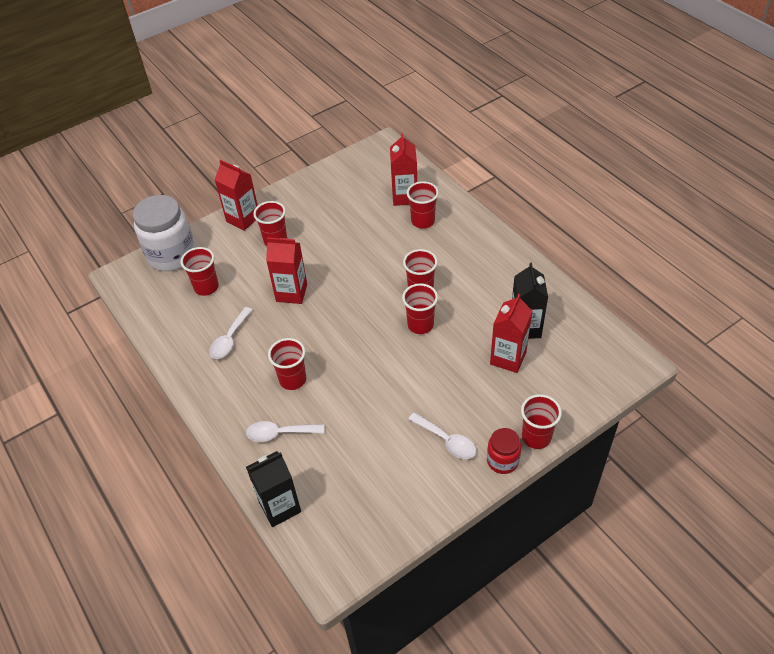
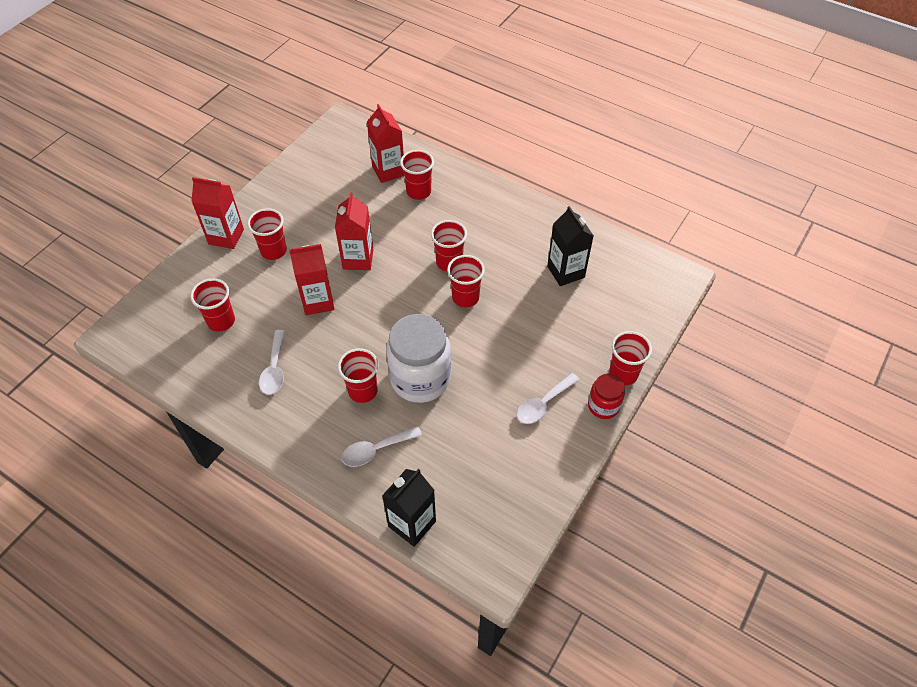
camera: 25 degrees left, 5 degrees up
white jar [133,195,196,271] -> white jar moved to [386,314,451,403]
white spoon [408,412,476,459] -> white spoon turned 120 degrees clockwise [517,373,580,424]
red carton [490,294,532,373] -> red carton moved to [335,192,373,270]

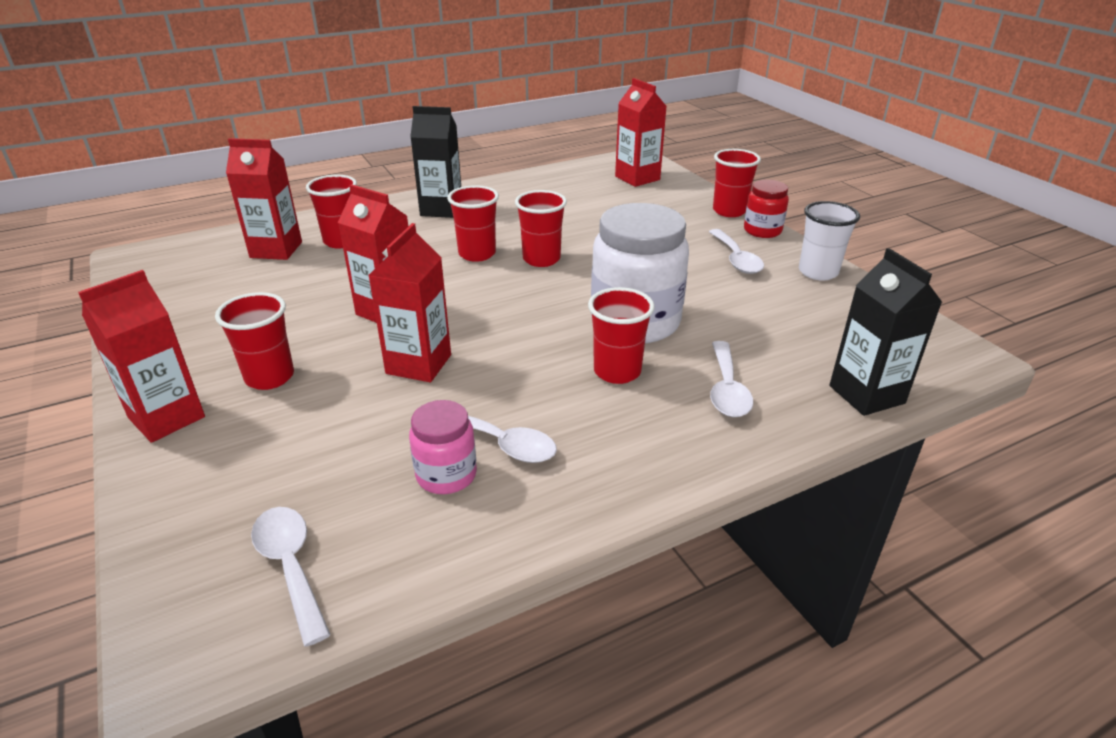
camera: 60 degrees left, 20 degrees down
red cup [190,278,235,332] -> none
black carton [547,206,594,286] -> black carton moved to [410,106,461,218]
none -> white spoon [251,507,331,647]
none -> pink jar [409,400,477,494]
none -> red carton [615,78,667,187]
none -> white cup [799,201,860,281]

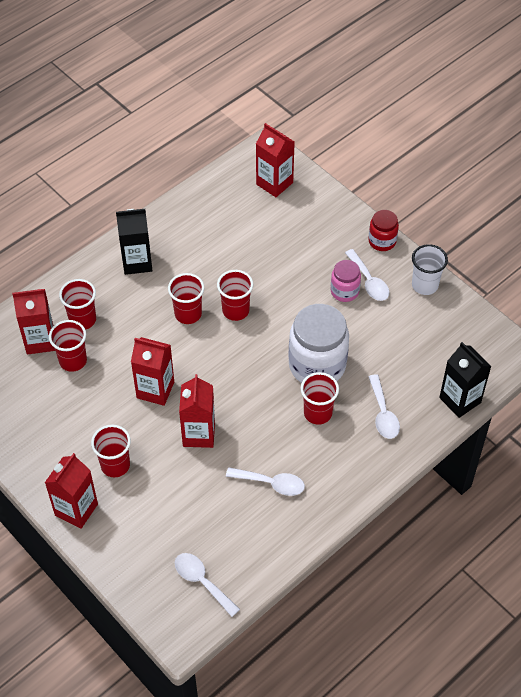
camera: 15 degrees left, 20 degrees up
pink jar [409,400,477,494] -> pink jar moved to [331,260,361,302]
red cup [713,149,761,217] -> red cup moved to [49,320,87,372]

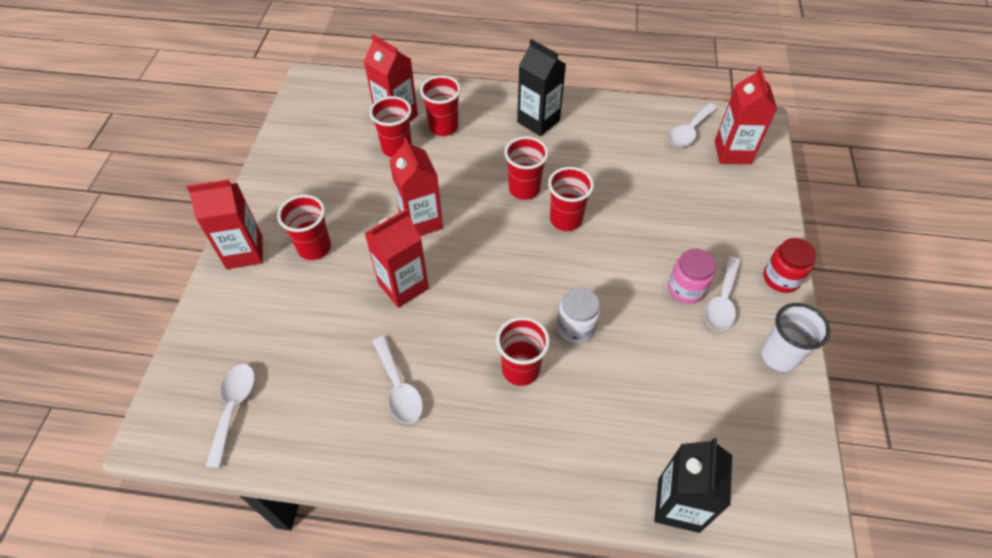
camera: 50 degrees right, 0 degrees up
white jar [289,304,349,383] -> white jar [557,287,601,344], size x0.52
white spoon [368,374,400,439] -> white spoon moved to [668,103,718,147]

